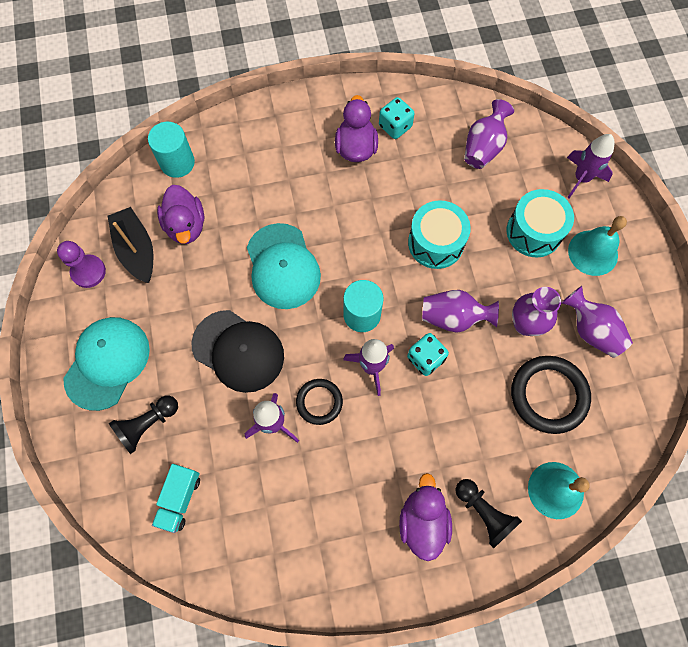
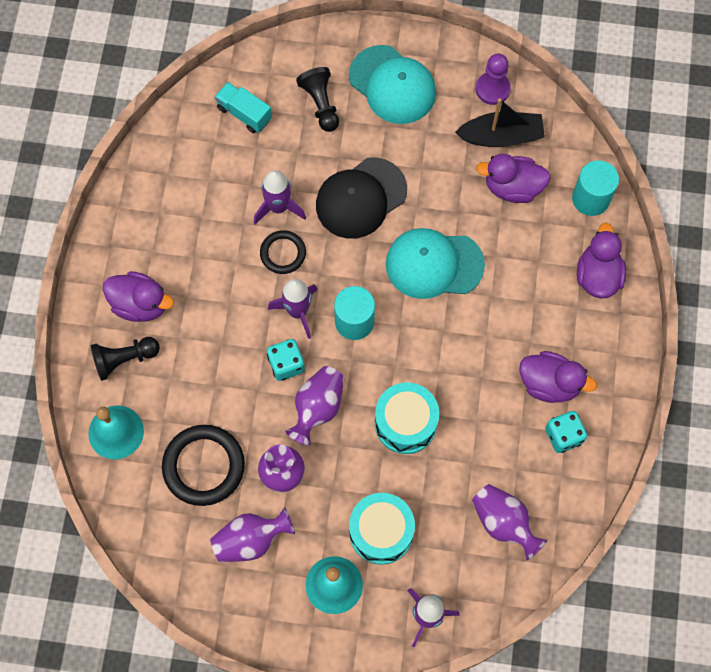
camera: 110 degrees right, 0 degrees up
none -> purple duck [577,222,626,299]

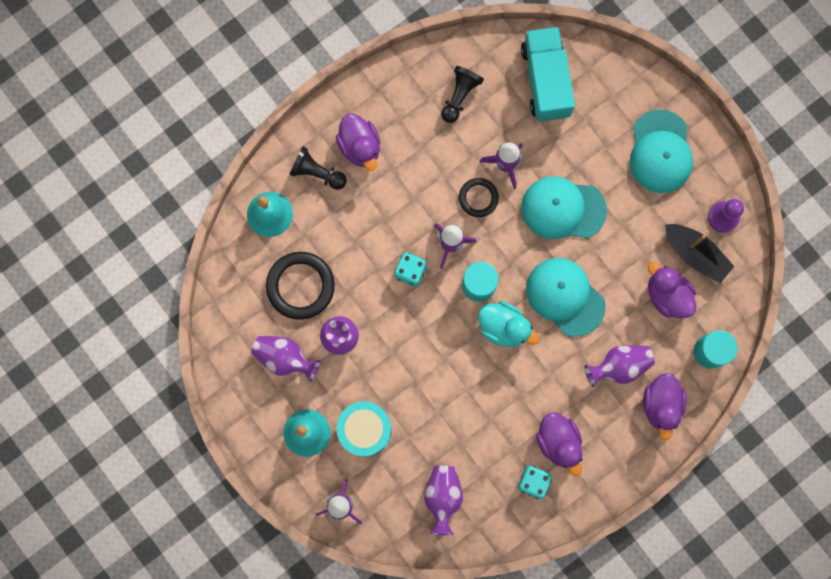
camera: 45 degrees right, 10 degrees up
turquoise truck [215,82,272,133] -> turquoise truck [521,27,575,121], size x1.78
purple vase [285,366,344,446] -> purple vase moved to [585,345,655,387]
black pawn [296,67,339,132] -> black pawn moved to [441,66,484,123]
black cap [316,157,407,239] -> turquoise cap [521,176,607,239]
turquoise drum [375,382,439,454] -> none
purple duck [577,222,626,299] -> purple duck turned 135 degrees clockwise [643,373,687,441]
none -> turquoise duck [478,301,539,347]

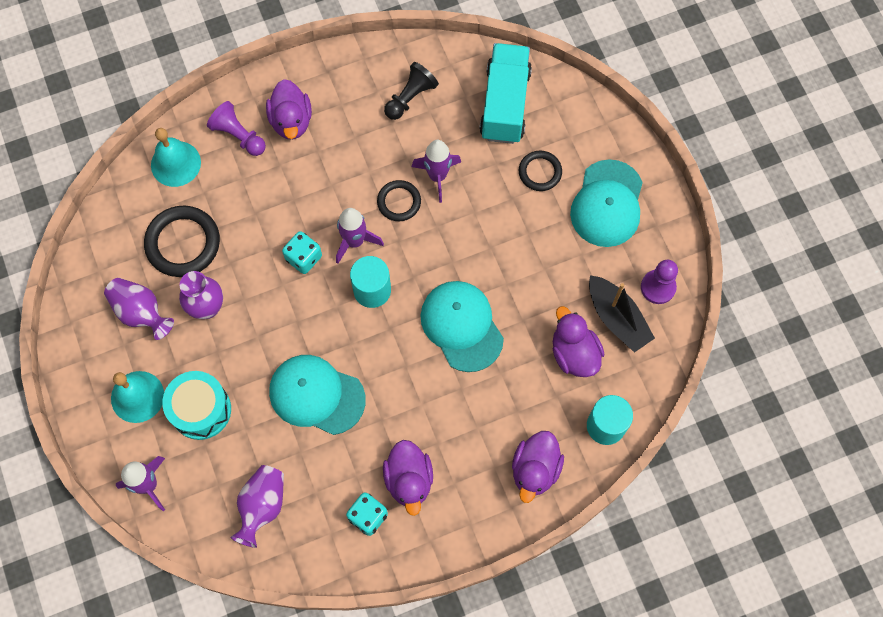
camera: 15 degrees right, 10 degrees down
black pawn [289,147,347,190] -> purple pawn [207,101,266,156]
turquoise duck [478,301,539,347] -> none
turquoise cap [521,176,607,239] -> turquoise cap moved to [269,355,366,435]
purple vase [585,345,655,387] -> none
none -> black ring [519,151,562,191]

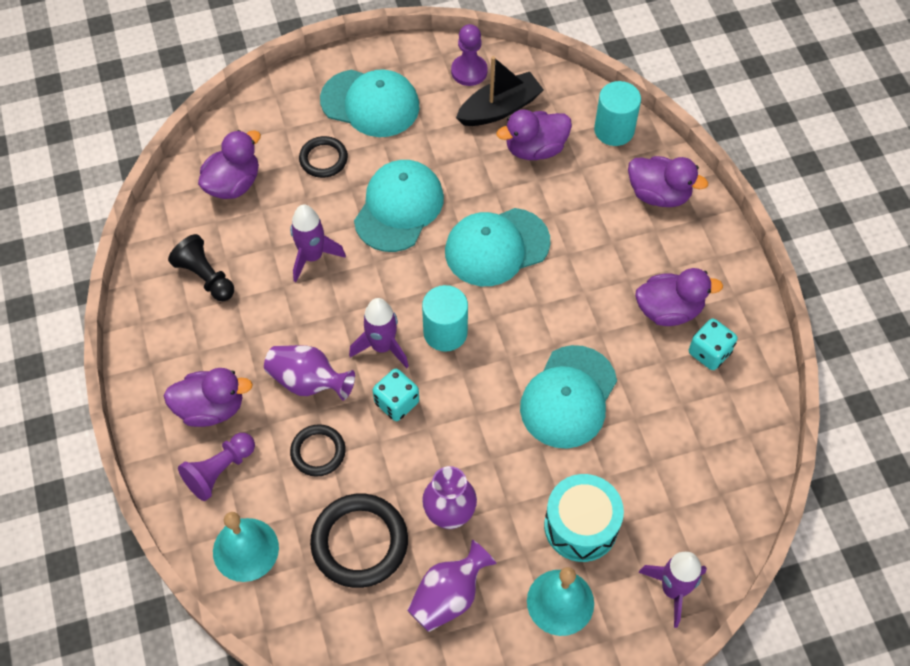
camera: 85 degrees left, 10 degrees down
purple vase [230,465,284,548] -> purple vase moved to [264,345,355,401]
black ring [377,180,421,221] -> black ring moved to [290,424,346,477]
turquoise truck [479,43,532,144] -> purple duck [198,130,261,199]
none -> turquoise cap [354,160,444,252]

